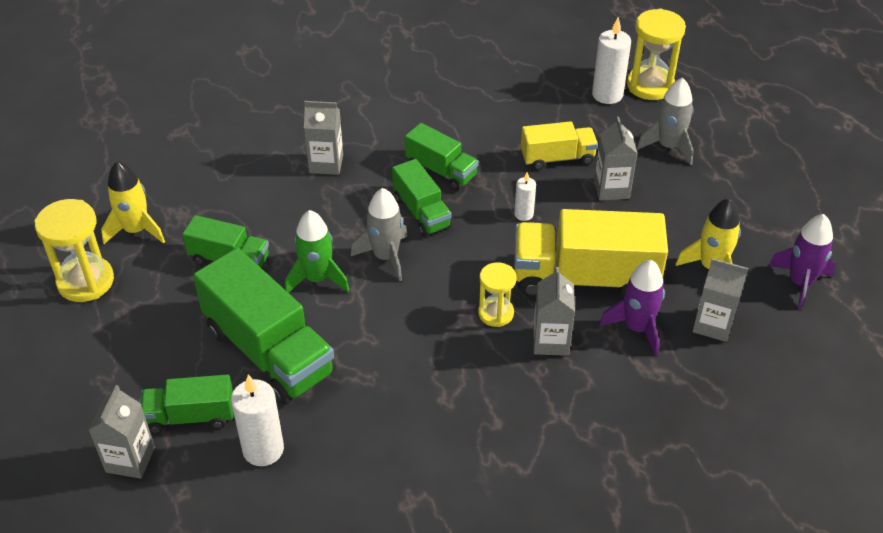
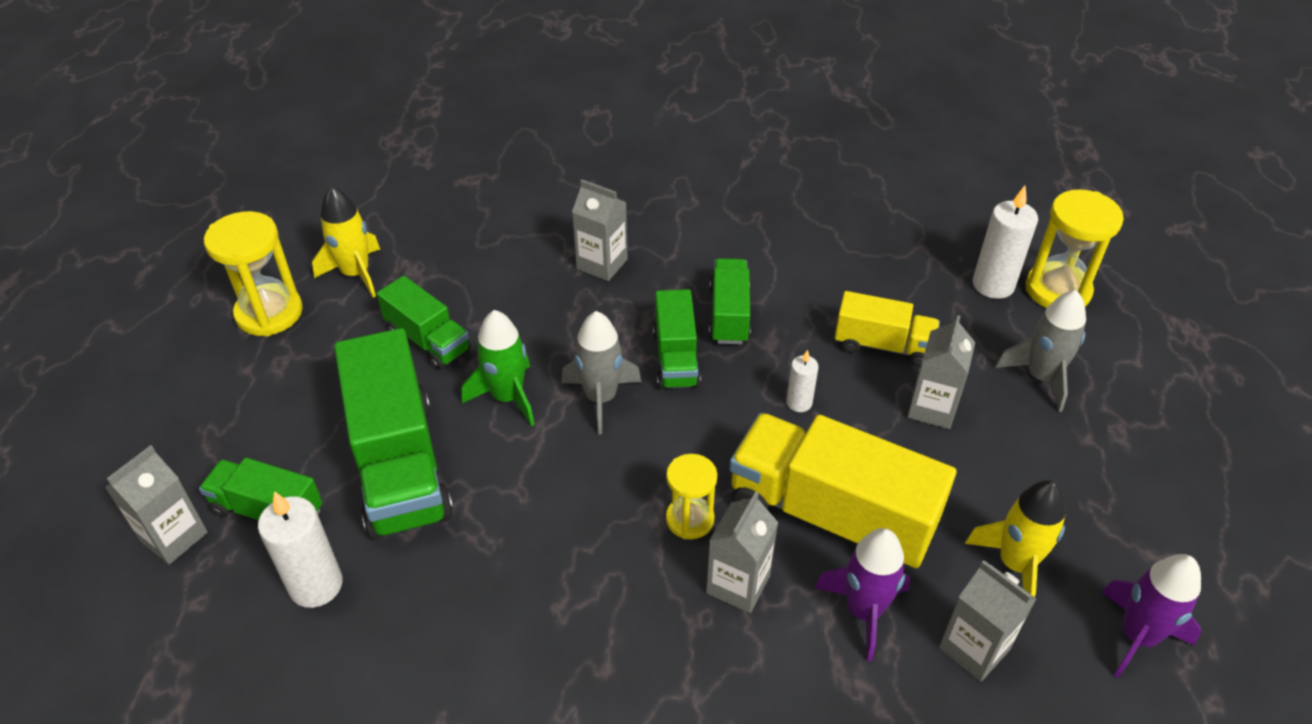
camera: 25 degrees right, 0 degrees up
green truck [405,123,479,191] -> green truck turned 150 degrees counterclockwise [709,258,751,344]

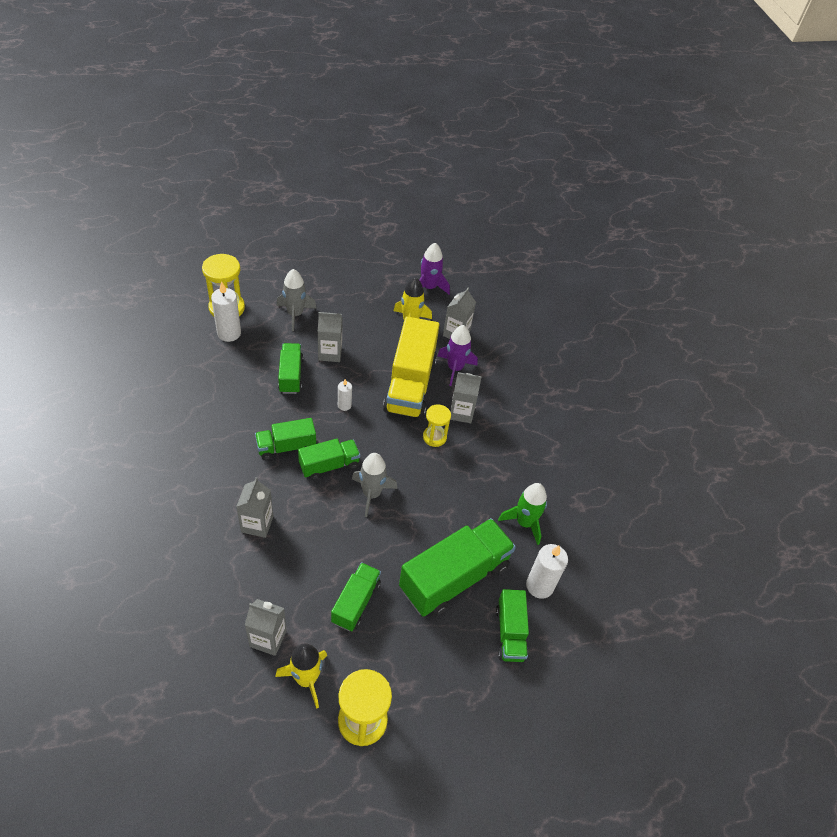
camera: 115 degrees left, 5 degrees up
grey carton [105,445,208,564] -> grey carton moved to [245,599,287,656]
green rocket [462,310,535,426] -> green rocket moved to [498,483,547,545]
yellow truck [835,291,940,366] -> green truck [278,343,304,394]

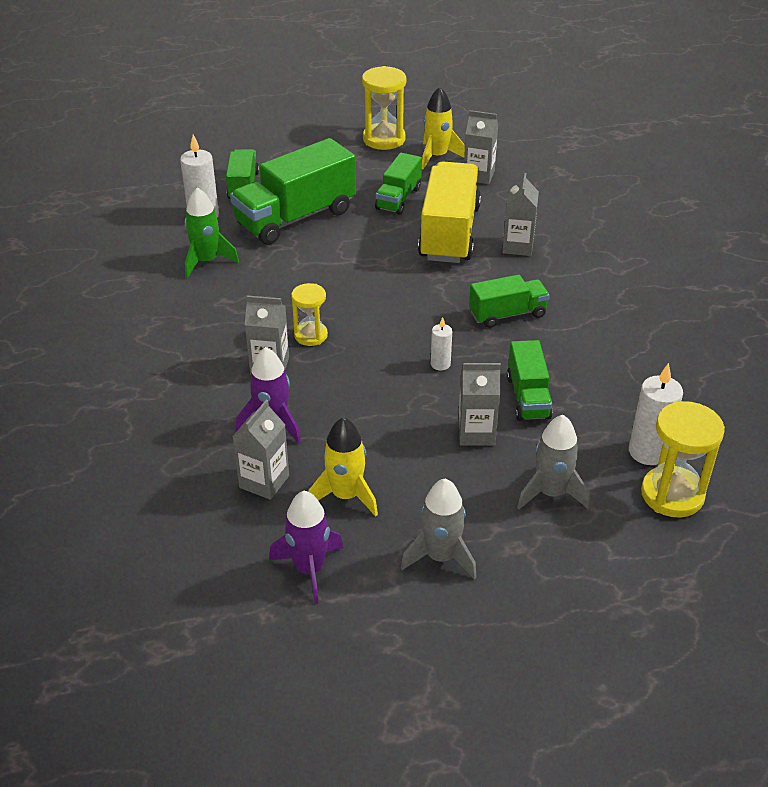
camera: 175 degrees left, 10 degrees down
green truck [298,439,360,480] -> none
grey rocket [352,453,397,517] -> grey rocket moved to [401,479,477,580]
yellow truck [383,316,439,419] -> yellow truck moved to [418,161,481,263]

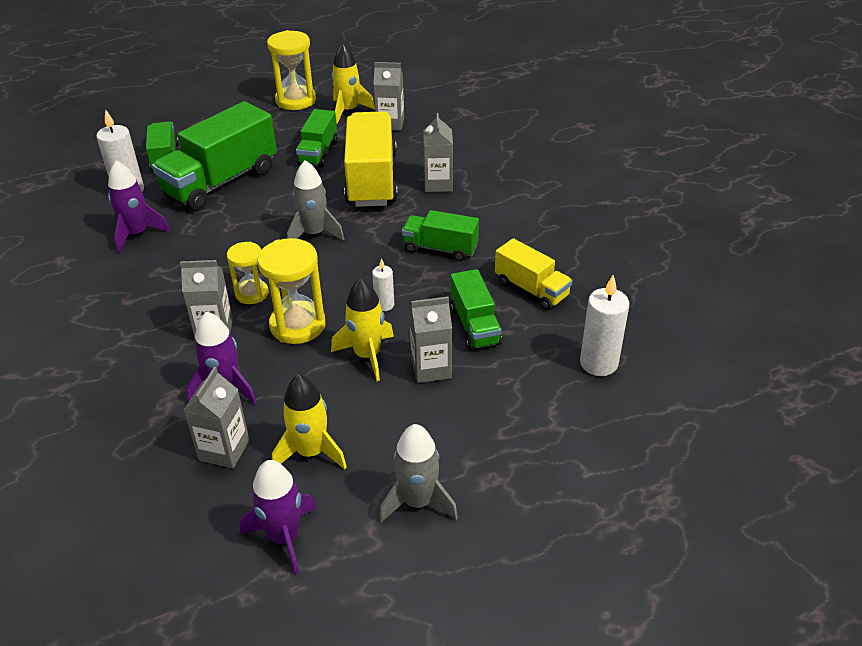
camera: 10 degrees left, 0 degrees up
green rocket [185,187,239,278] -> purple rocket [108,161,170,253]
green truck [469,275,550,328] -> green truck turned 135 degrees counterclockwise [402,210,479,261]
grey rocket [517,415,590,510] -> grey rocket moved to [287,160,344,241]
yellow hourglass [641,401,725,518] -> yellow hourglass moved to [257,238,325,344]
none -> yellow rocket [331,278,394,381]
none -> yellow truck [495,238,572,310]

